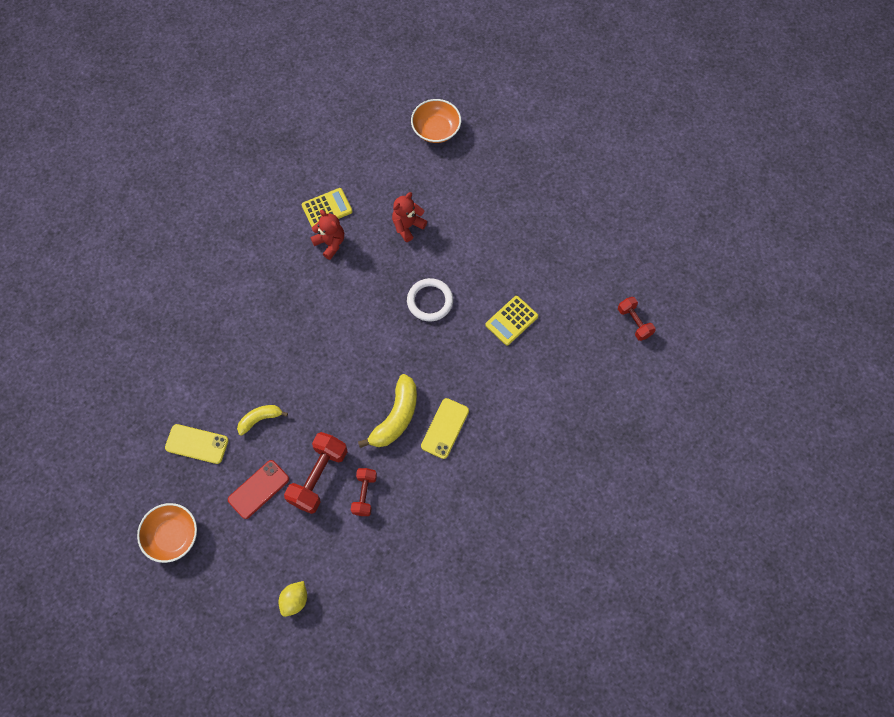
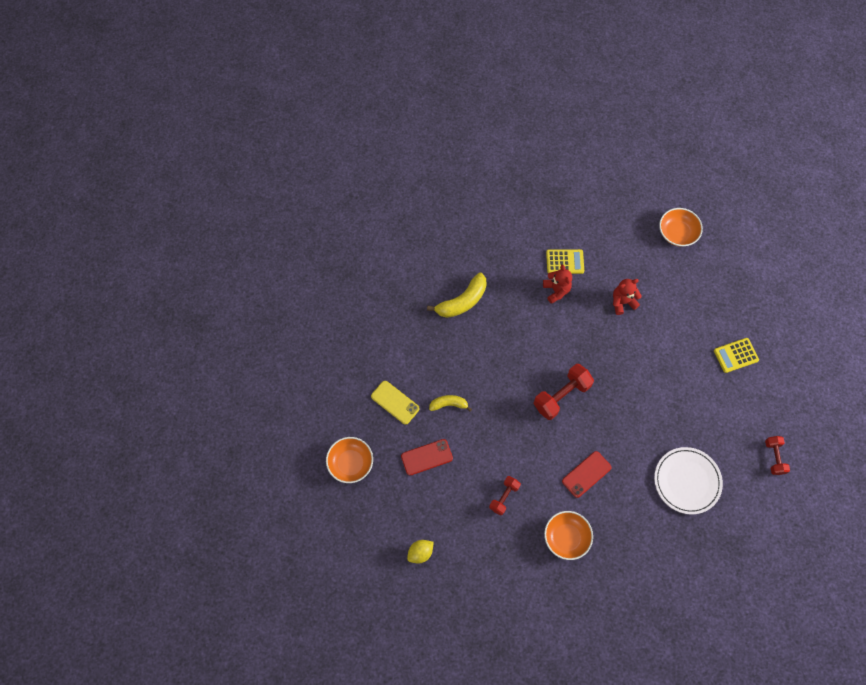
camera: 25 degrees right, 0 degrees up
red dumbbell [284,432,348,514] -> red dumbbell moved to [533,364,594,420]
yellow banana [358,374,417,448] -> yellow banana moved to [427,273,487,318]
white ring [407,278,453,321] -> none
yellow phone [421,398,469,459] -> red phone [562,451,611,498]
yellow calculator [485,296,538,345] -> yellow calculator moved to [714,338,759,373]
none -> orange bowl [544,511,593,560]
none -> white plate [654,447,723,515]

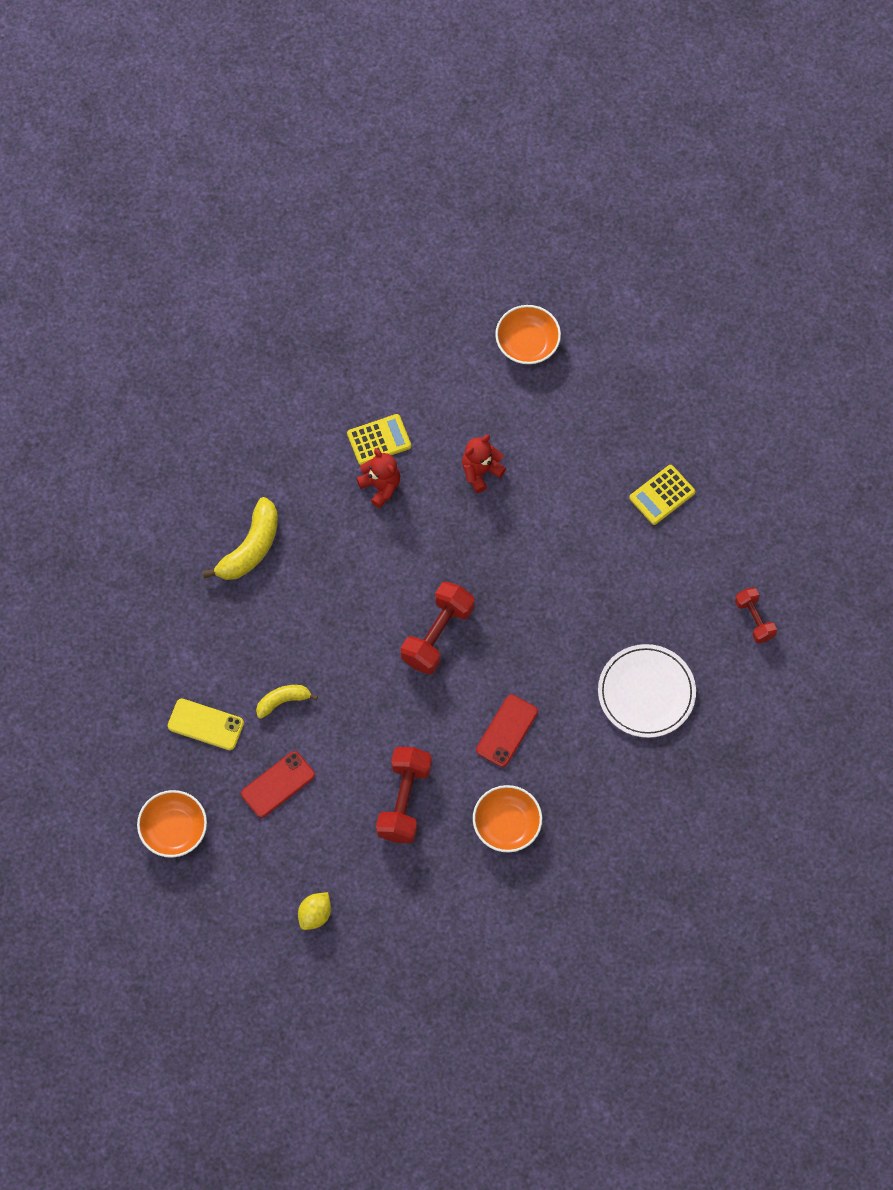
camera: 20 degrees left, 0 degrees up
red dumbbell [489,476,521,515] -> red dumbbell [376,747,432,843], size x1.67

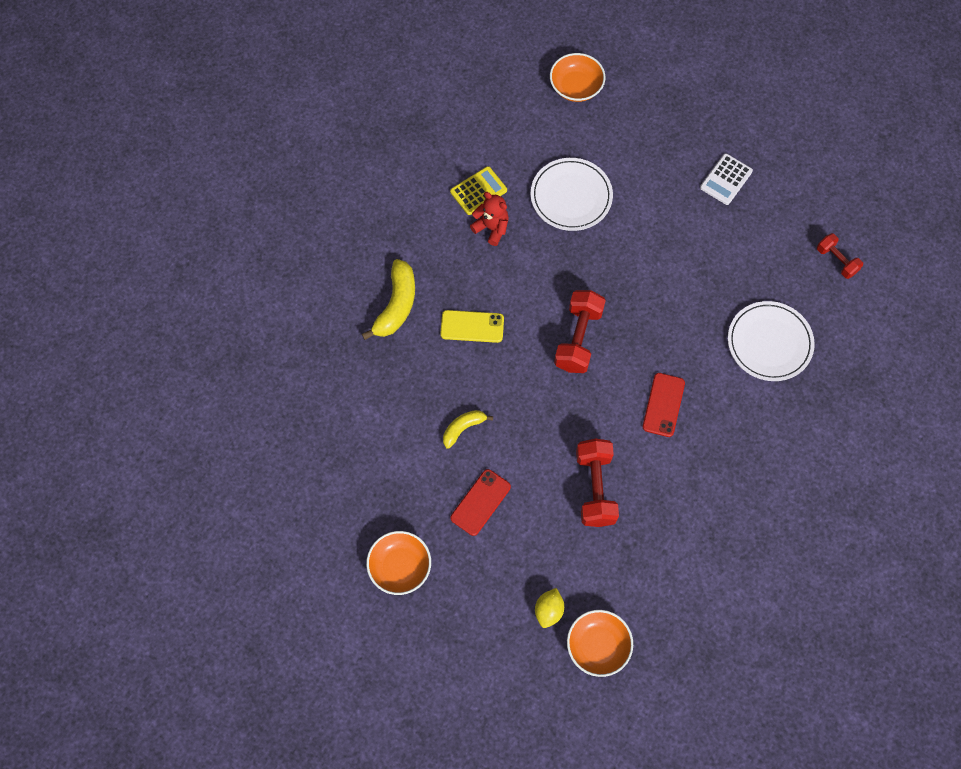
camera: 15 degrees left, 0 degrees up
yellow phone [168,698,244,750] -> yellow phone moved to [440,310,504,343]
red teddy bear [462,435,506,493] -> white plate [531,158,613,231]
orange bowl [473,785,542,853] -> orange bowl moved to [567,610,633,677]
yellow calculator [629,465,696,525] -> white calculator [700,153,753,205]

